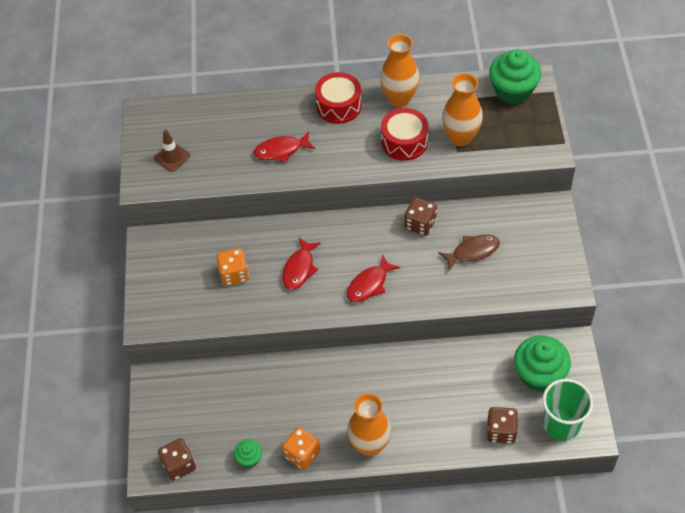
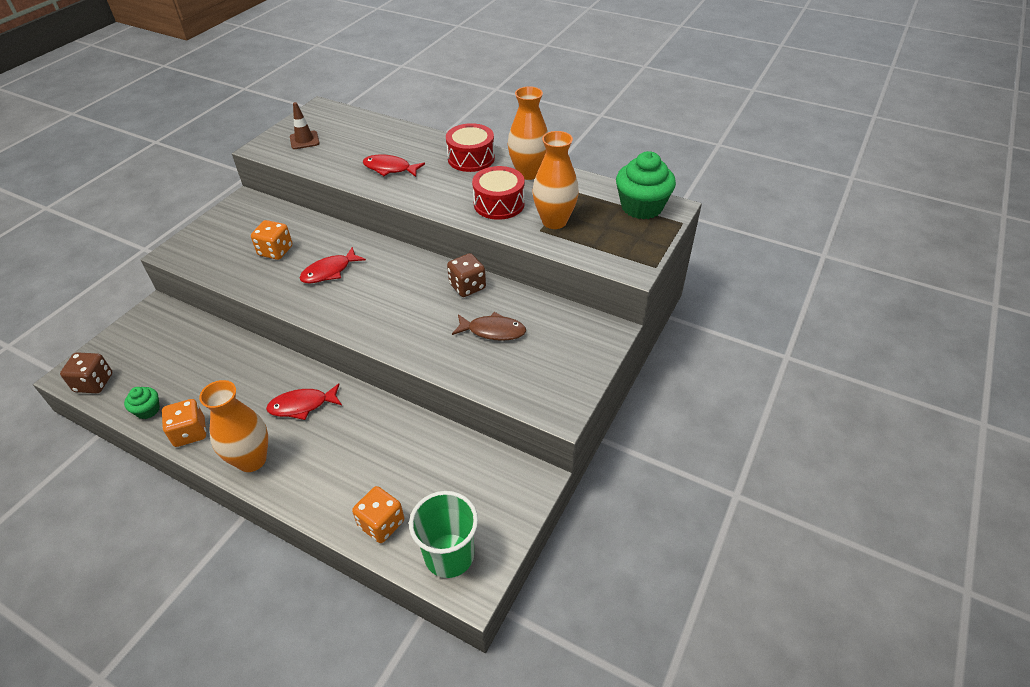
camera: 30 degrees right, 10 degrees down
red fish [347,254,400,302] -> red fish moved to [266,383,342,420]
brown dice [487,407,518,444] -> orange dice [352,486,404,543]
green cupcake [514,335,571,392] -> none

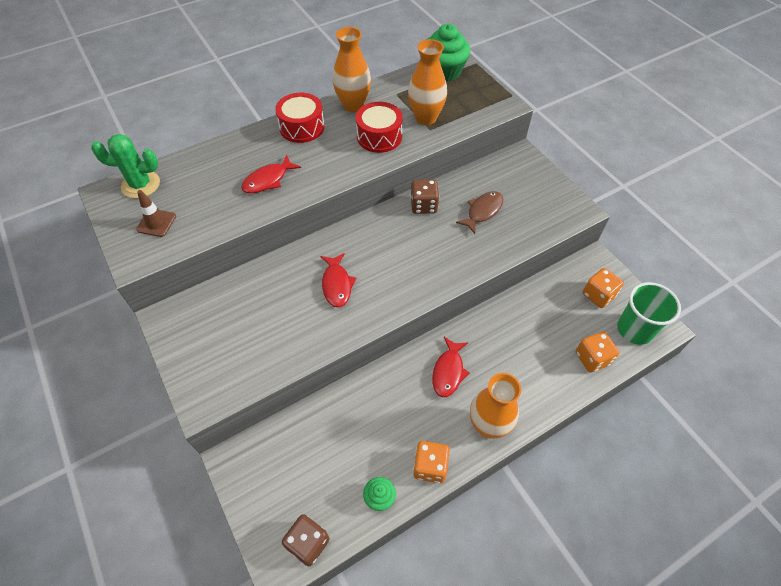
camera: 60 degrees left, 10 degrees up
orange dice [251,220,293,260] -> orange dice moved to [583,268,624,308]
none -> green cactus [91,134,160,198]

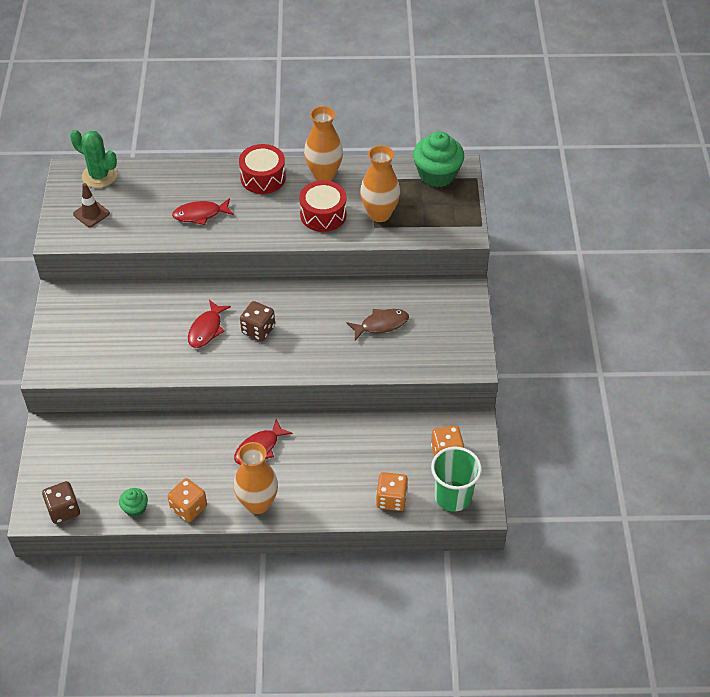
camera: 30 degrees right, 5 degrees down
brown dice [411,179,439,214] -> brown dice moved to [240,301,275,341]

